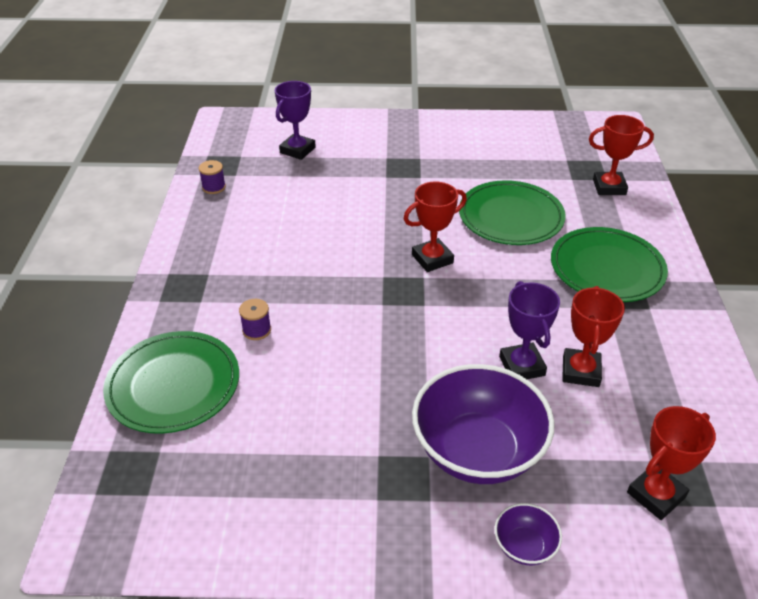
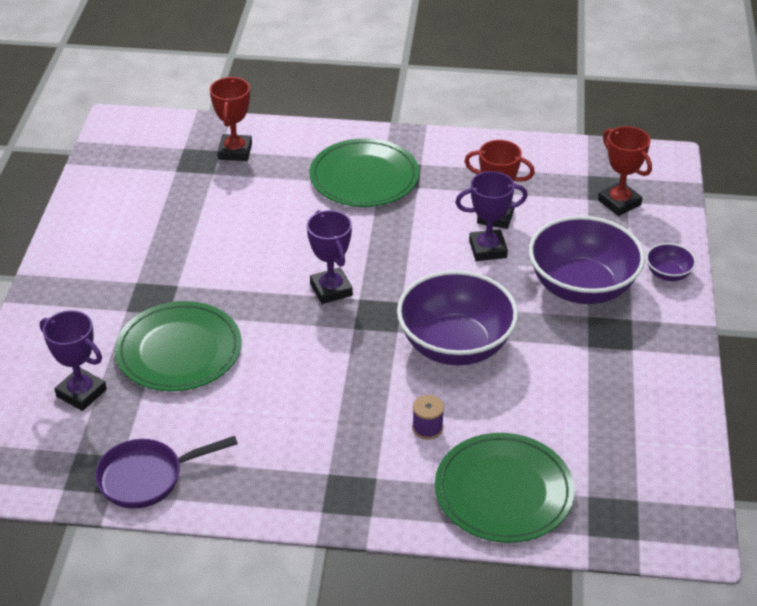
camera: 85 degrees left, 0 degrees up
purple spool [198,160,226,194] -> purple pan [95,436,238,509]
red trophy [404,181,467,272] -> purple trophy [307,210,353,304]
green plate [459,180,566,245] -> green plate moved to [115,301,242,391]
none -> purple bowl [397,270,518,365]

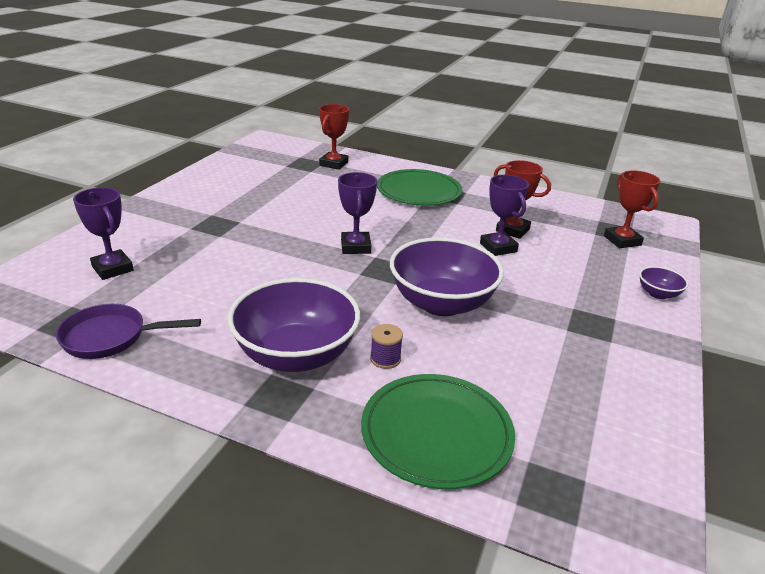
camera: 15 degrees right, 10 degrees down
green plate [115,301,242,391] -> none
purple trophy [455,171,528,261] -> purple trophy turned 60 degrees clockwise [480,175,529,256]
purple bowl [529,216,645,304] -> purple bowl moved to [228,278,360,372]

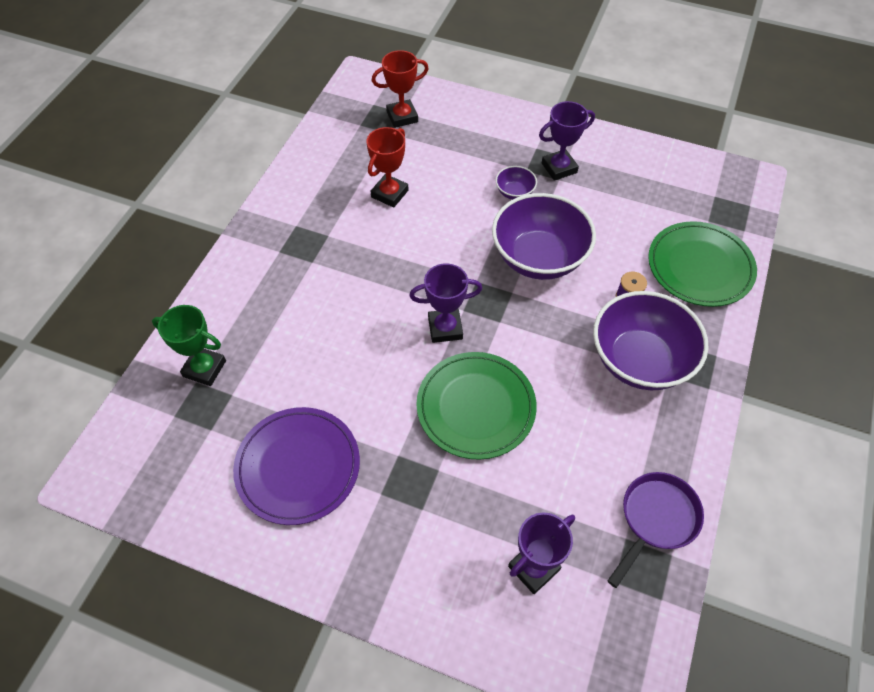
camera: 90 degrees left, 25 degrees up
purple pan [56,304,201,359] -> purple pan turned 135 degrees counterclockwise [608,472,704,588]
red trophy [319,104,349,170] -> green trophy [152,305,226,386]
green plate [377,169,462,206] -> green plate moved to [416,352,537,460]
purple trophy [480,175,529,256] -> purple trophy moved to [539,101,595,181]
purple bowl [639,266,688,299] -> purple bowl moved to [496,166,537,200]
none -> purple plate [233,407,360,525]

